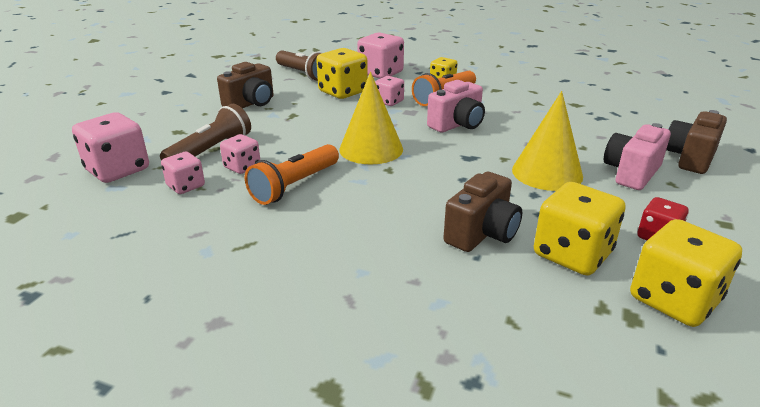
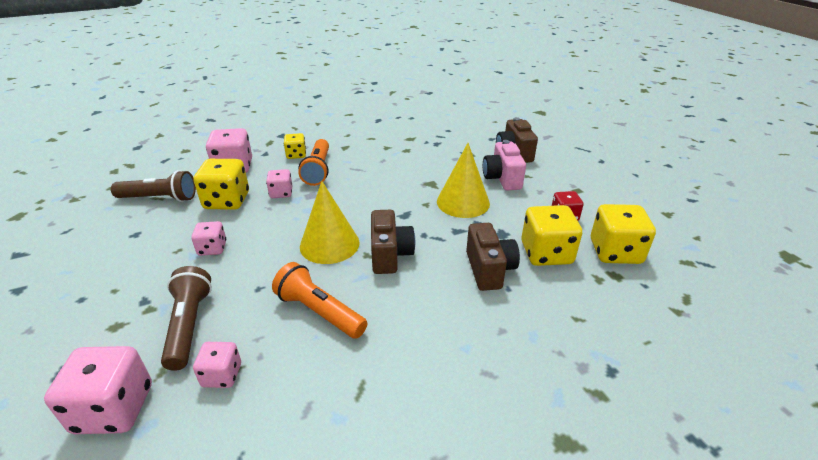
camera: 45 degrees left, 5 degrees up
brown camera [217,62,274,108] -> brown camera moved to [371,210,415,274]
pink dice [220,134,260,174] -> pink dice moved to [191,221,226,256]
orange flashlight [245,144,339,205] -> orange flashlight turned 135 degrees clockwise [272,262,368,339]
pink camera [427,80,485,133] -> none

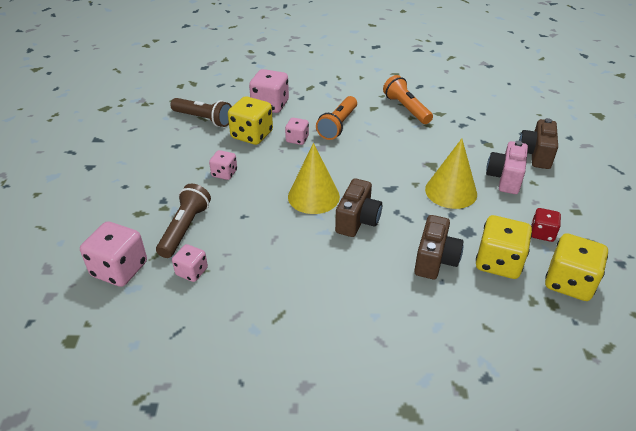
camera: 25 degrees right, 5 degrees up
orange flashlight [272,262,368,339] -> orange flashlight moved to [383,75,433,124]
yellow dice [284,133,306,159] -> none

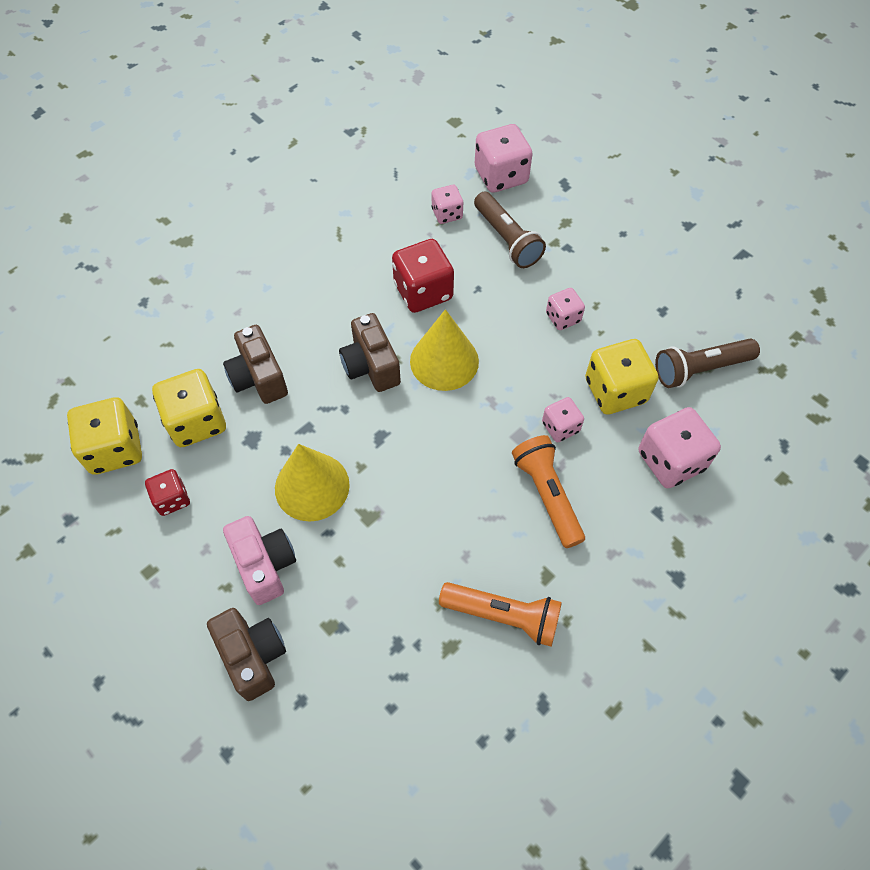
camera: 135 degrees right, 20 degrees up
none -> red dice [392,239,454,313]

